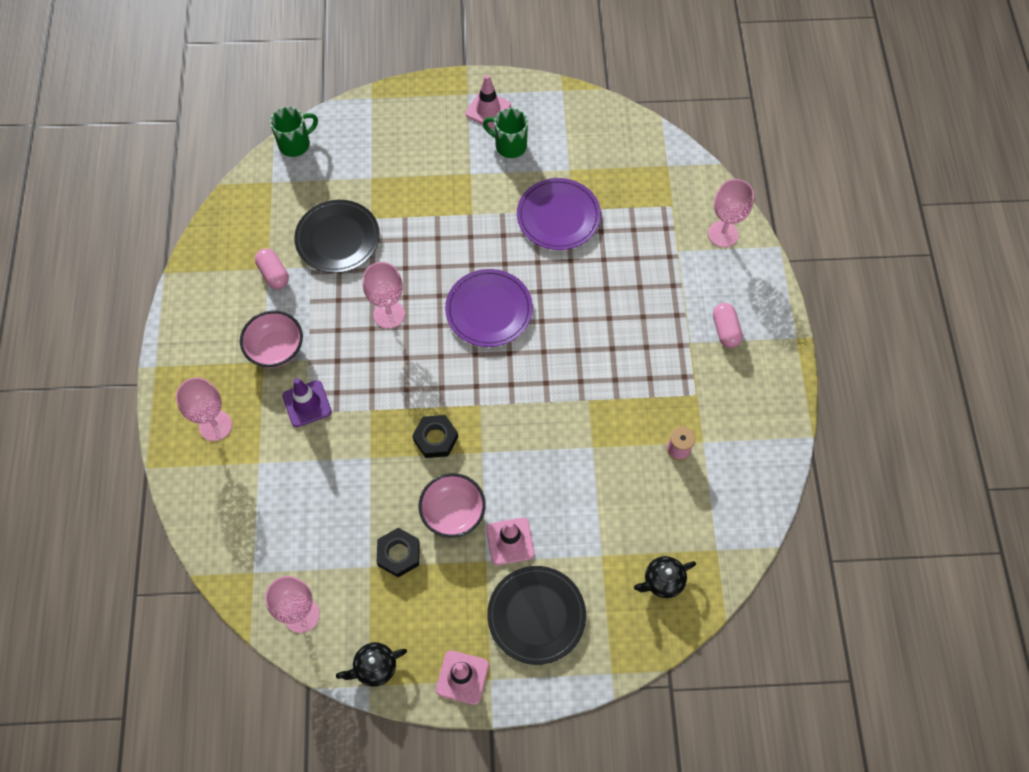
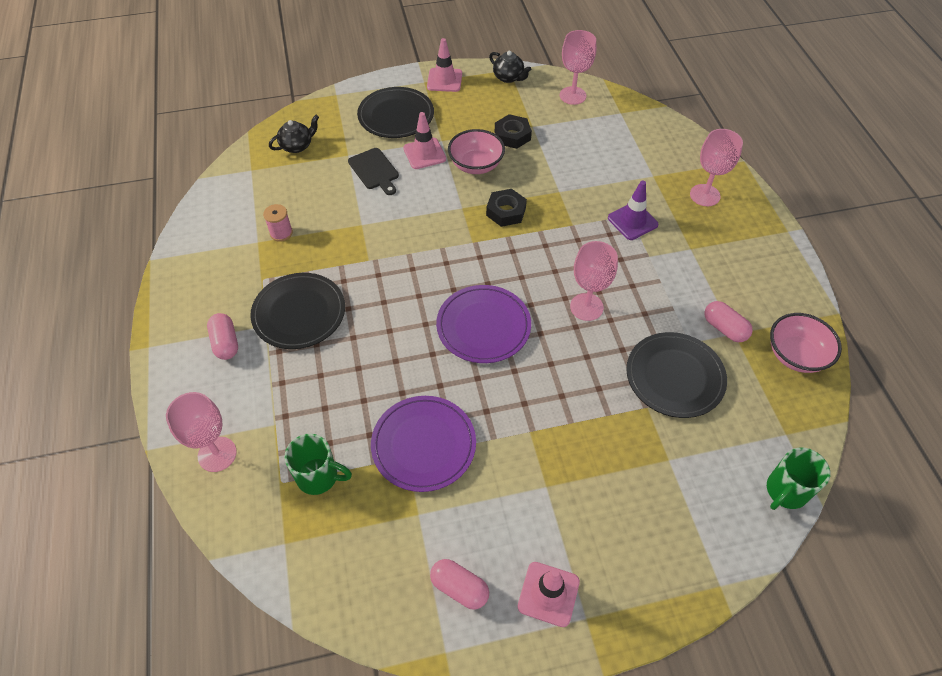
camera: 170 degrees right, 10 degrees down
pink bowl [240,311,303,368] -> pink bowl moved to [770,313,842,373]
black teapot [336,642,407,687] -> black teapot turned 75 degrees clockwise [489,51,531,83]
green mug [483,108,528,158] -> green mug moved to [285,434,352,495]
none -> black plate [250,273,345,349]
none -> black cutting board [348,148,399,195]
none -> pink capsule [430,559,489,610]

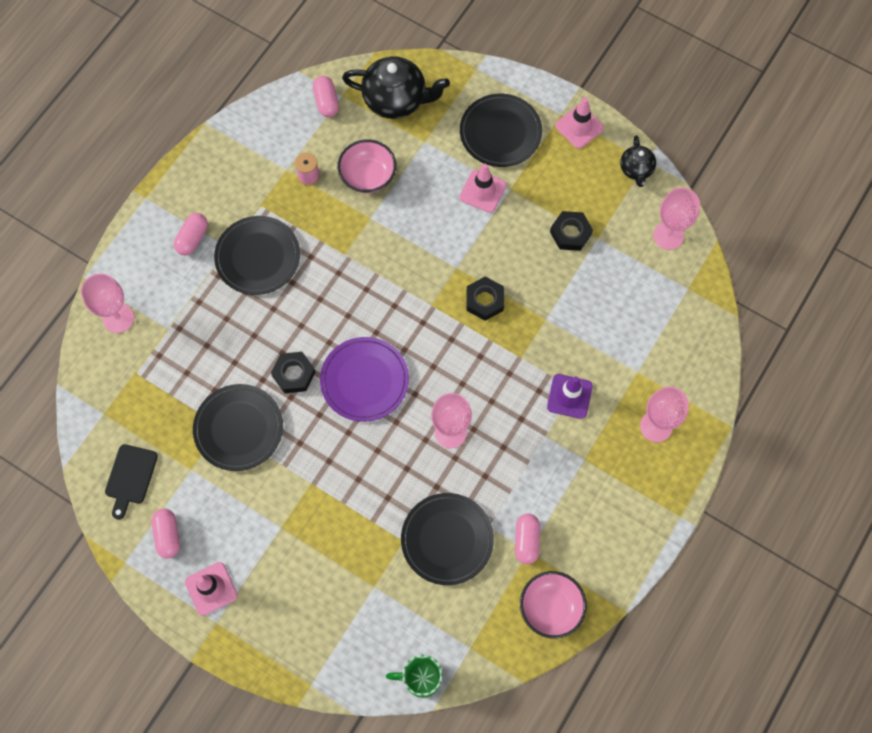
camera: 45 degrees right, 15 degrees up
black teapot [269,115,319,153] -> black teapot [342,56,450,119], size x1.83
green mug [285,434,352,495] -> none
black cutting board [348,148,399,195] -> black cutting board moved to [105,444,158,520]
purple plate [371,396,476,492] -> black plate [193,384,283,471]
pink bowl [448,129,505,174] -> pink bowl moved to [337,139,396,193]
none -> black nut [271,352,316,393]
none -> pink capsule [313,76,339,117]

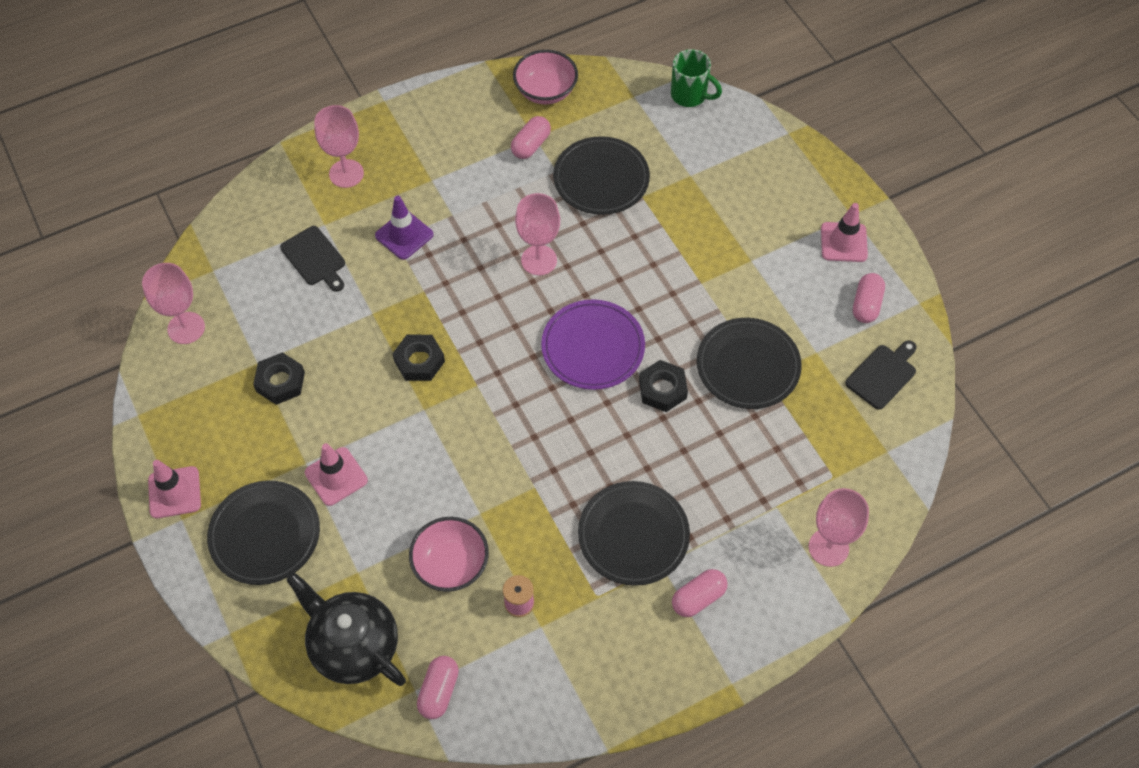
camera: 150 degrees left, 10 degrees down
black teapot [620,135,656,187] -> none
none -> black cutting board [280,226,345,292]

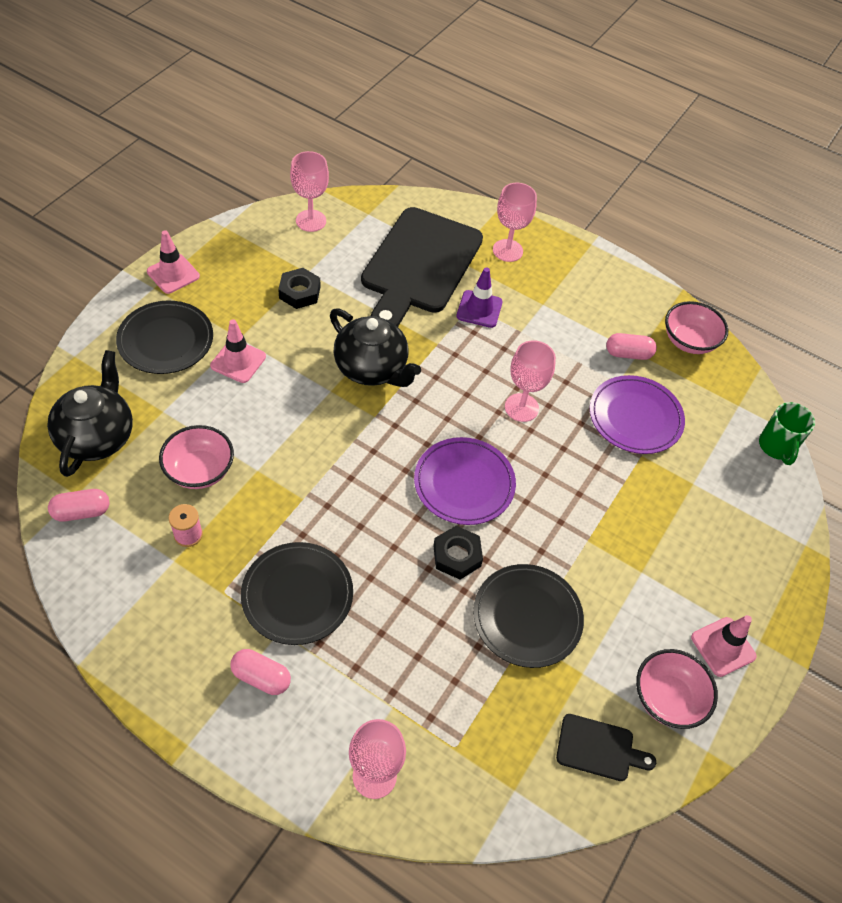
camera: 55 degrees right, 5 degrees down
black cutting board [280,226,345,292] -> black cutting board [361,207,483,327], size x2.33
black nut [392,335,445,381] -> black teapot [330,308,421,387]
black plate [553,136,650,215] -> purple plate [590,375,685,454]
pink capsule [853,273,885,323] -> pink bowl [636,649,718,729]

